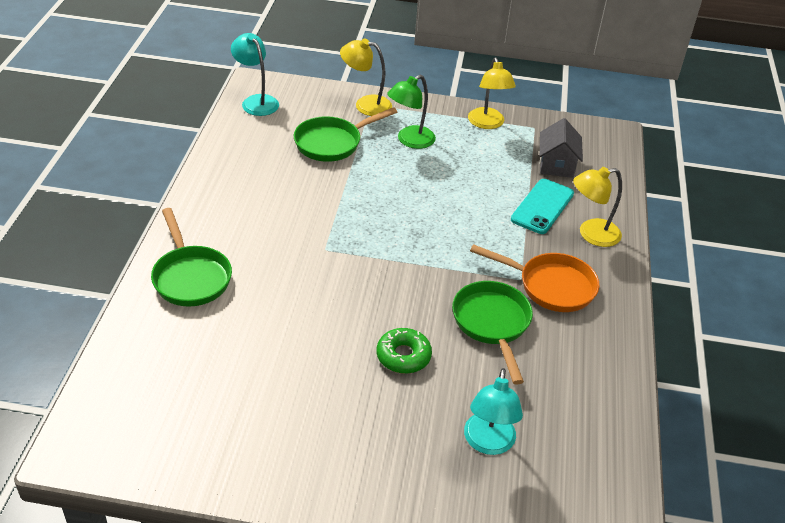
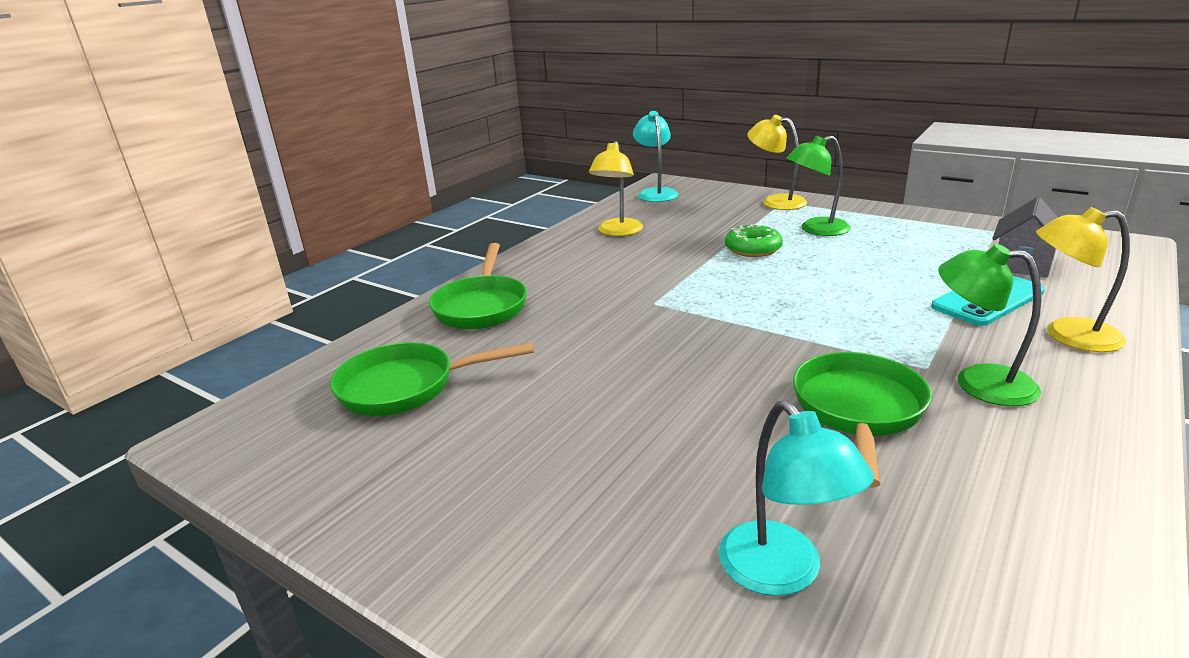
camera: 30 degrees right, 15 degrees down
green pan [294,107,397,162] -> green pan moved to [330,342,534,416]
green donut [377,328,432,374] -> green donut moved to [725,224,783,257]
turquoise lamp [464,368,523,455] -> turquoise lamp turned 60 degrees counterclockwise [719,400,874,596]
yellow lamp [468,58,516,129] -> yellow lamp moved to [589,141,643,236]
orange pan [470,244,599,312] -> green lamp [938,244,1042,406]

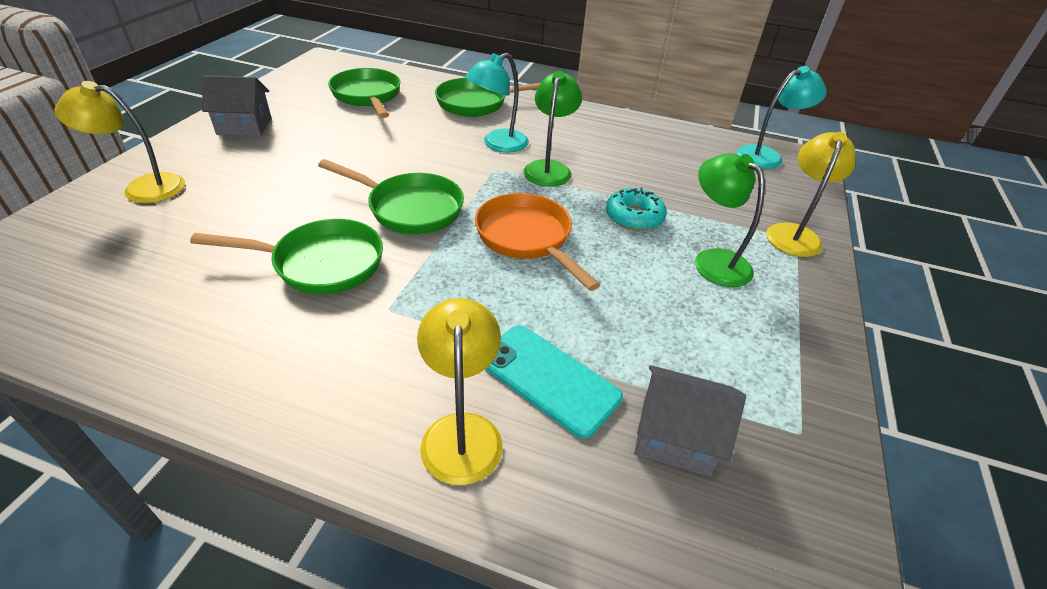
camera: 70 degrees right, 15 degrees up
yellow lamp [589,141,643,236] -> yellow lamp moved to [54,81,185,203]
turquoise lamp [719,400,874,596] -> turquoise lamp moved to [465,53,529,153]
green donut [725,224,783,257] -> turquoise donut [606,187,667,231]
green lamp [938,244,1042,406] -> green lamp moved to [523,70,582,187]
none -> grey house [202,75,271,136]
none -> green pan [318,159,464,234]
none -> orange pan [475,193,600,291]

